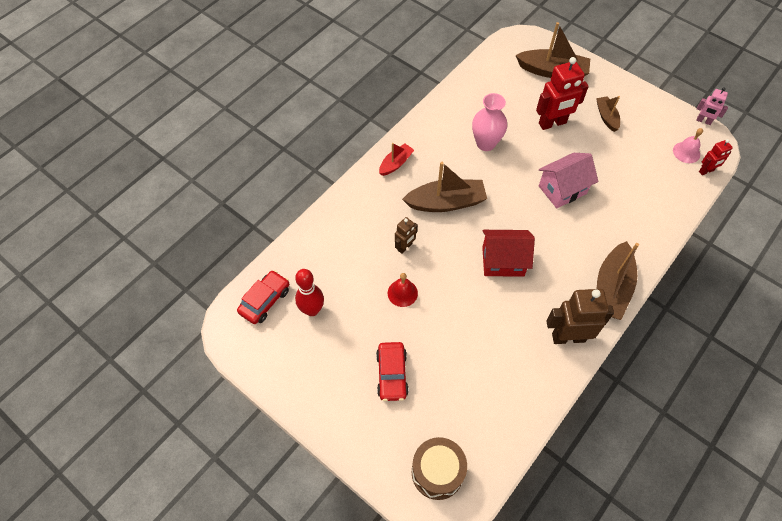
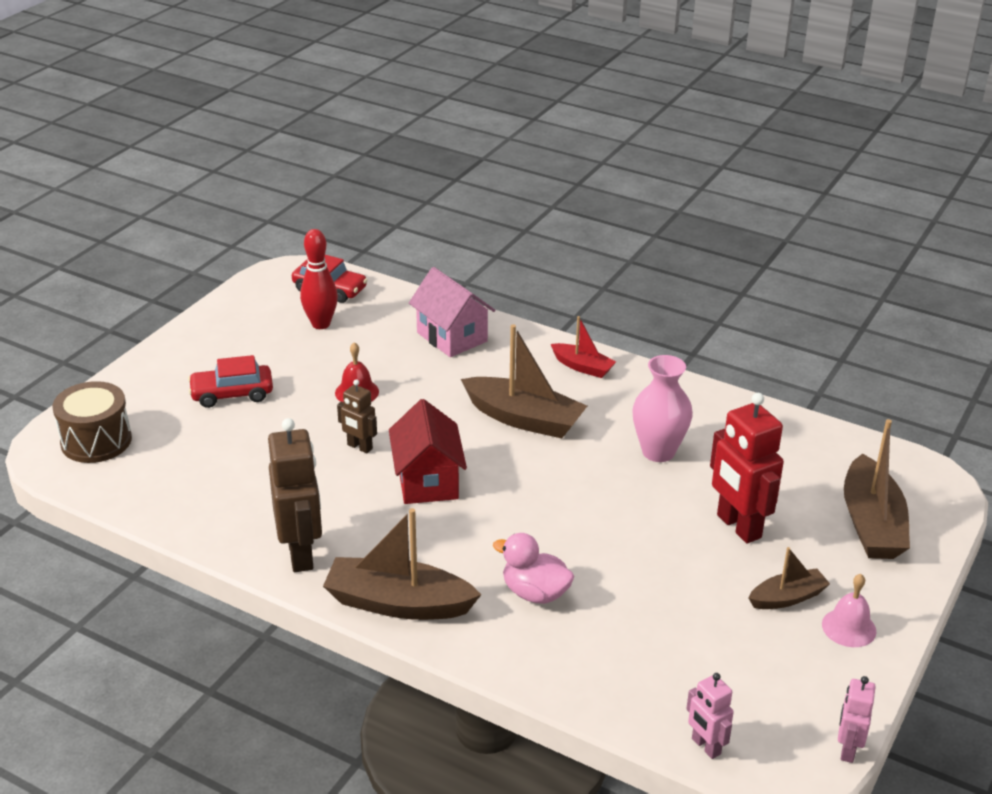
camera: 80 degrees right, 25 degrees down
brown robot [395,217,418,254] -> brown robot moved to [337,379,377,453]
brown boat [402,162,487,212] -> brown boat turned 45 degrees counterclockwise [461,324,587,438]
pink house [539,153,598,208] -> pink house moved to [409,267,495,357]
pink bell [673,128,703,163] -> pink bell moved to [822,574,876,647]
red robot [699,139,733,175] -> pink robot [686,673,734,759]
none -> pink duck [493,533,574,604]

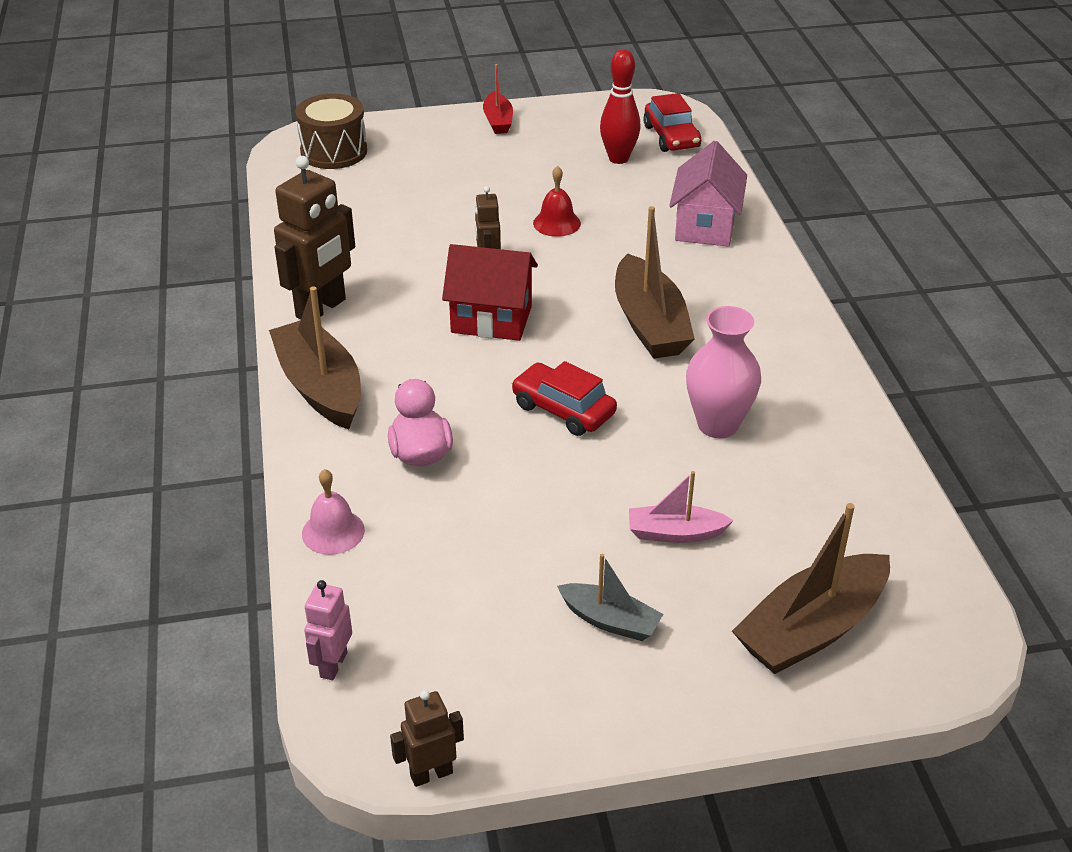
camera: 50 degrees right, 5 degrees up
red car [188,355,273,408] -> red car moved to [511,361,617,436]
red house [389,399,467,504] -> red house turned 60 degrees clockwise [442,244,538,341]
red boat [551,316,616,378] -> red boat moved to [483,64,513,134]
red robot [710,393,784,544] -> pink boat [629,471,734,543]
brown boat [749,547,830,609] -> grey boat [557,554,664,641]
pink bell [822,574,876,647] -> pink bell moved to [302,469,365,555]
pink robot [838,676,876,763] -> brown robot [390,690,464,787]

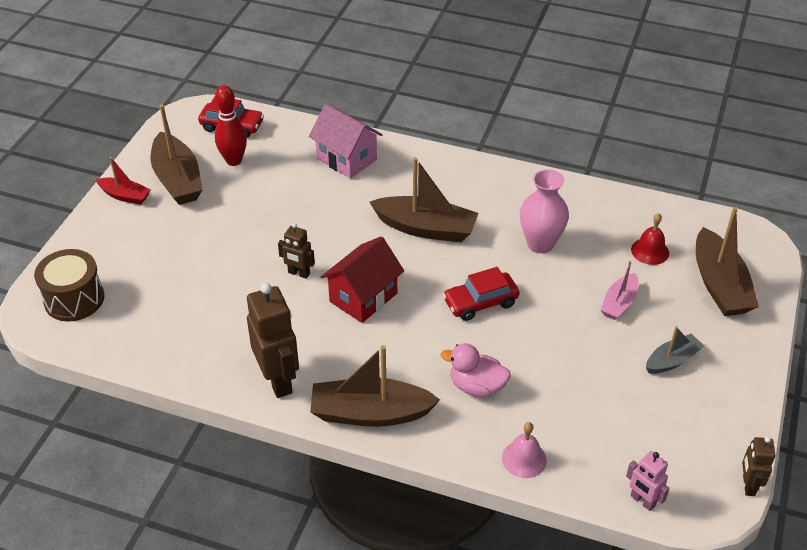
camera: 60 degrees left, 5 degrees up
red bell [533,166,581,237] -> red bell moved to [631,213,669,265]
none -> brown boat [151,105,202,205]

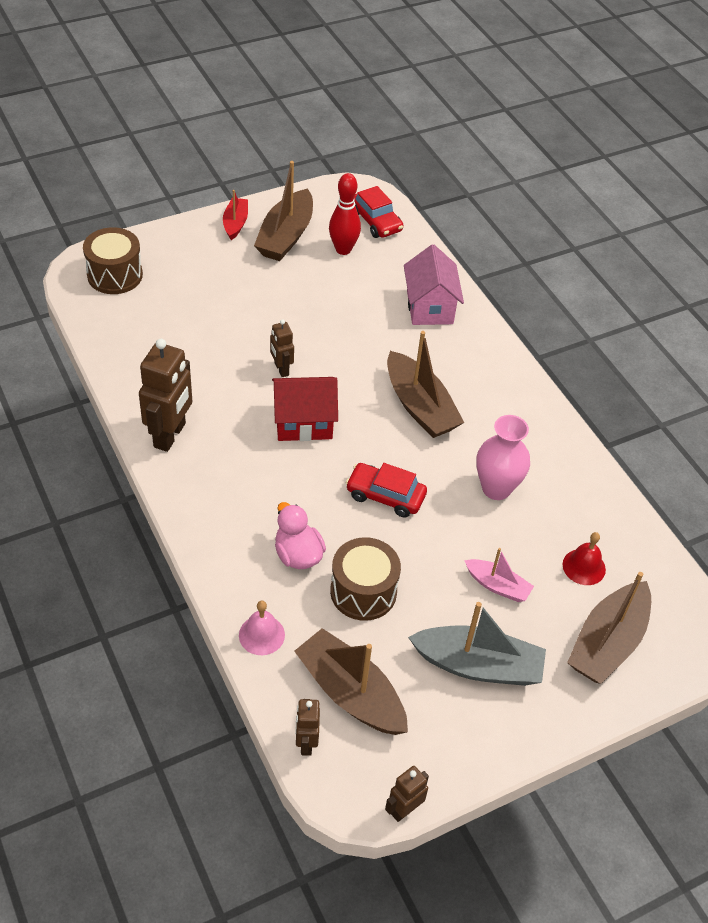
camera: 40 degrees right, 5 degrees up
red boat [96,157,151,205] -> red boat turned 150 degrees counterclockwise [223,190,248,240]
brown boat [310,345,440,427] -> brown boat moved to [294,628,408,735]
pink boat [601,261,638,320] -> pink boat turned 135 degrees counterclockwise [464,548,534,602]
pink robot [626,451,669,511] -> brown robot [295,699,320,756]
grey boat [646,326,704,374] -> grey boat [408,602,546,686], size x1.78
none -> brown drum [330,537,401,621]

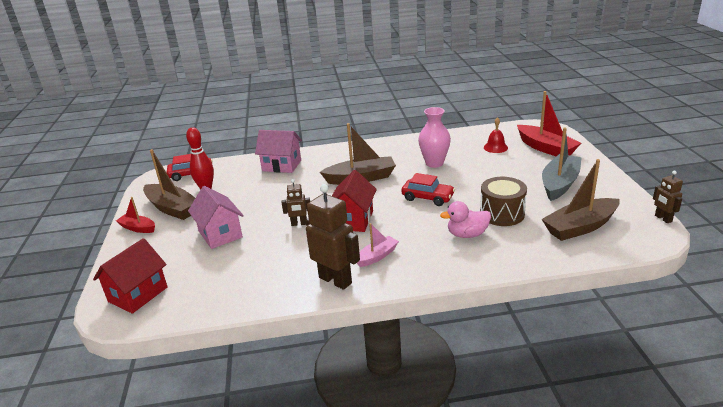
camera: 65 degrees left, 20 degrees down
brown drum [83,227,143,294] -> red house [93,238,168,314]
pink bell [239,601,285,655] -> none
brown robot [295,699,320,756] -> none
red car [346,463,427,517] -> red car turned 105 degrees counterclockwise [401,173,455,206]
pink boat [464,548,534,602] -> pink boat moved to [357,223,399,267]
brown boat [567,572,651,684] -> red boat [517,91,581,156]
none -> pink house [188,186,244,249]

